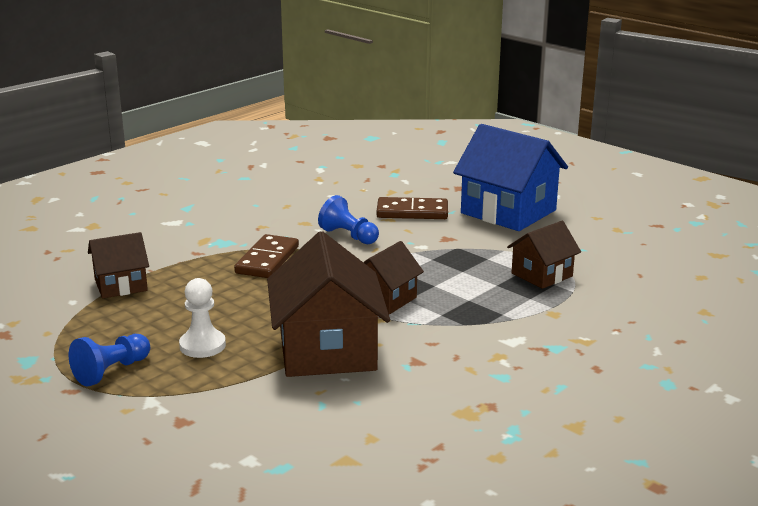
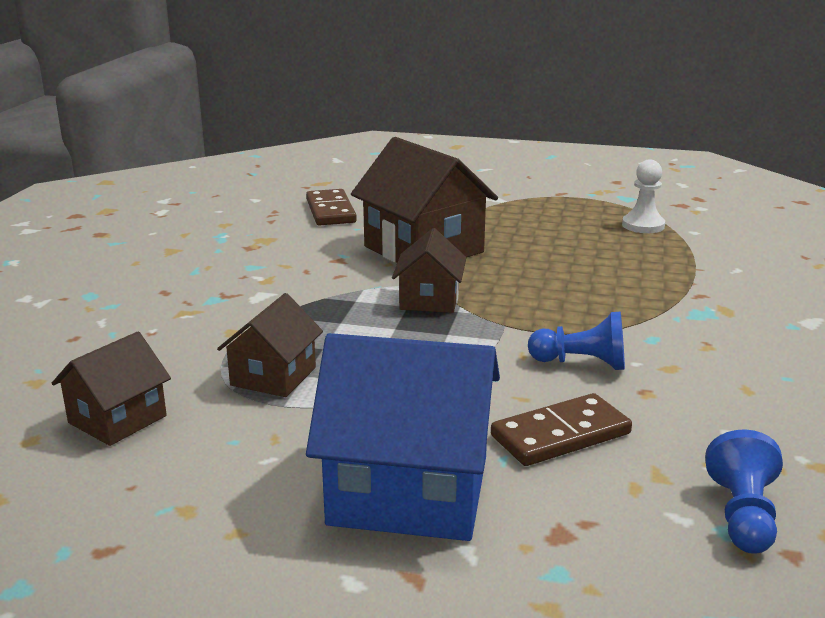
camera: 150 degrees right, 0 degrees up
blue pawn [69,334,150,386] -> blue pawn moved to [705,429,783,554]
brown house [88,232,149,298] -> brown house moved to [52,332,171,446]
white pawn [179,278,226,358] -> white pawn moved to [622,160,665,233]
brown domino [234,234,299,278] -> brown domino moved to [306,189,357,225]

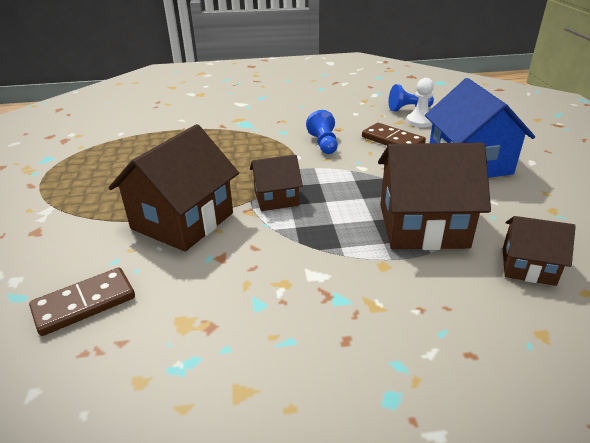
camera: 110 degrees left, 10 degrees up
brown house [217,293,323,397] -> brown house [378,143,491,250], size x1.80
white pawn [622,160,665,233] -> white pawn moved to [406,78,434,127]

